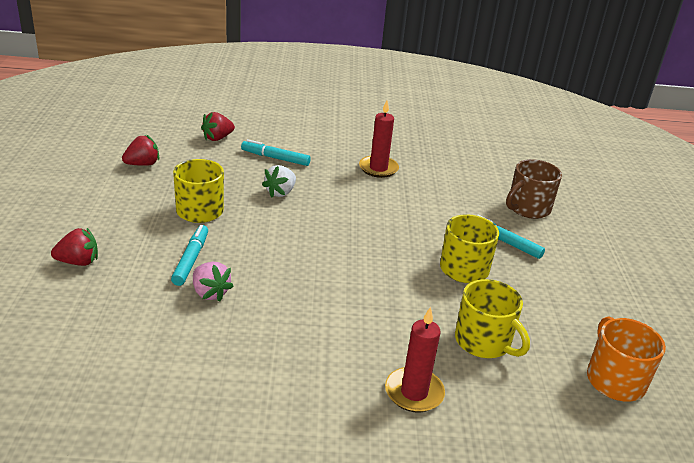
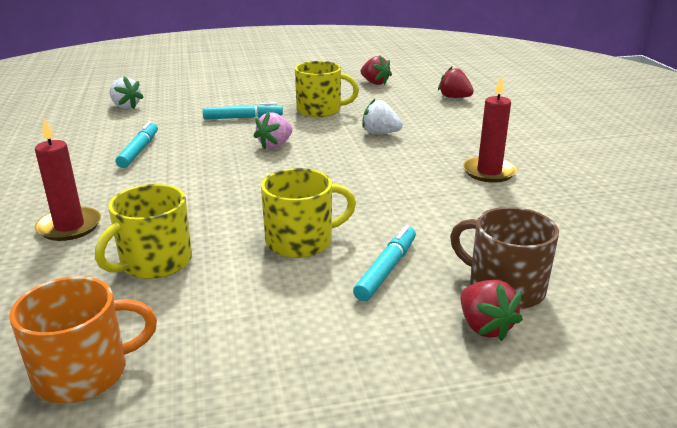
camera: 80 degrees right, 5 degrees down
red strawberry [51,228,98,266] -> red strawberry moved to [460,280,523,341]
pink strawberry [193,262,234,302] -> pink strawberry moved to [253,112,293,149]
turquoise marker [241,139,311,166] -> turquoise marker moved to [116,121,158,168]
none -> white strawberry [110,77,144,109]

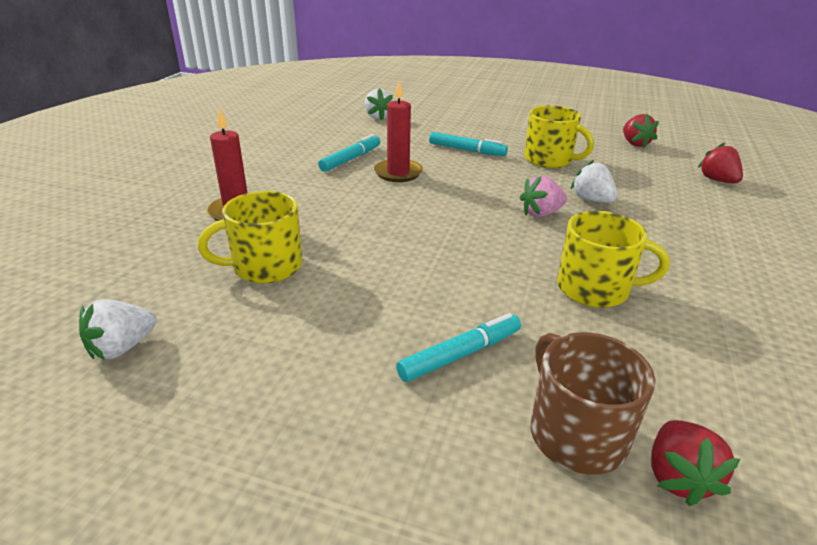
camera: 30 degrees right, 5 degrees up
orange mug [9,276,157,404] -> white strawberry [79,299,156,360]
pink strawberry [253,112,293,149] -> pink strawberry moved to [520,176,567,217]
yellow mug [261,168,356,258] -> yellow mug moved to [557,211,670,308]
red strawberry [460,280,523,341] -> red strawberry moved to [651,420,741,506]
red candle [463,75,517,183] -> red candle moved to [374,81,423,182]

